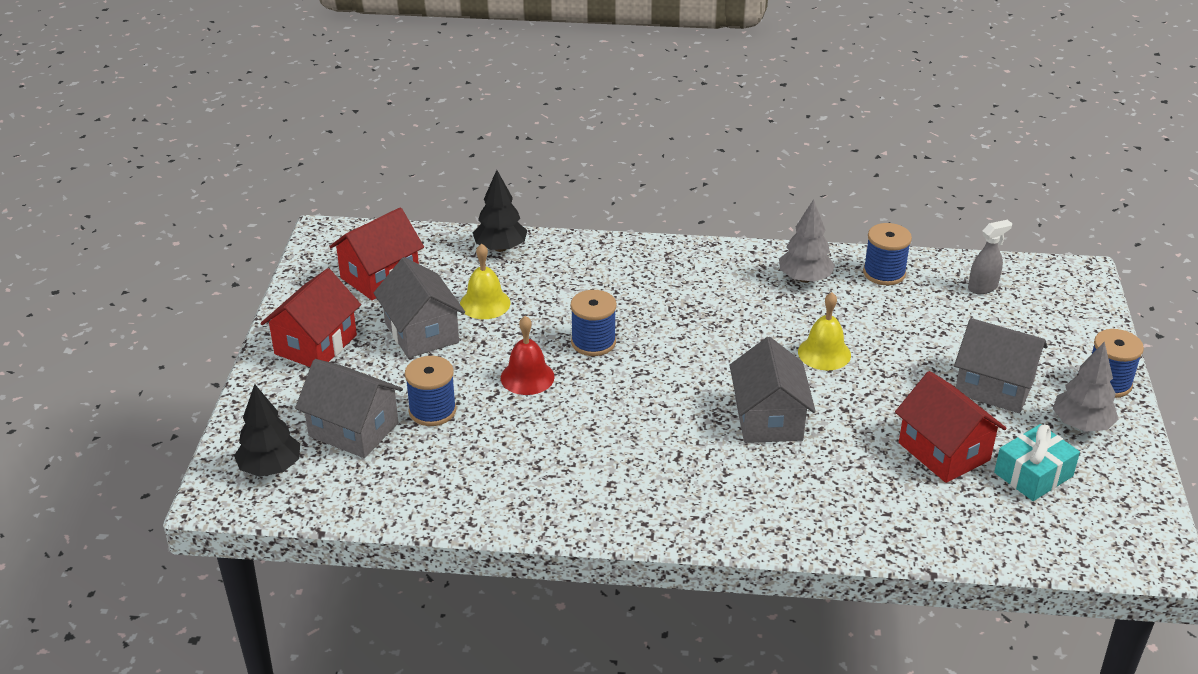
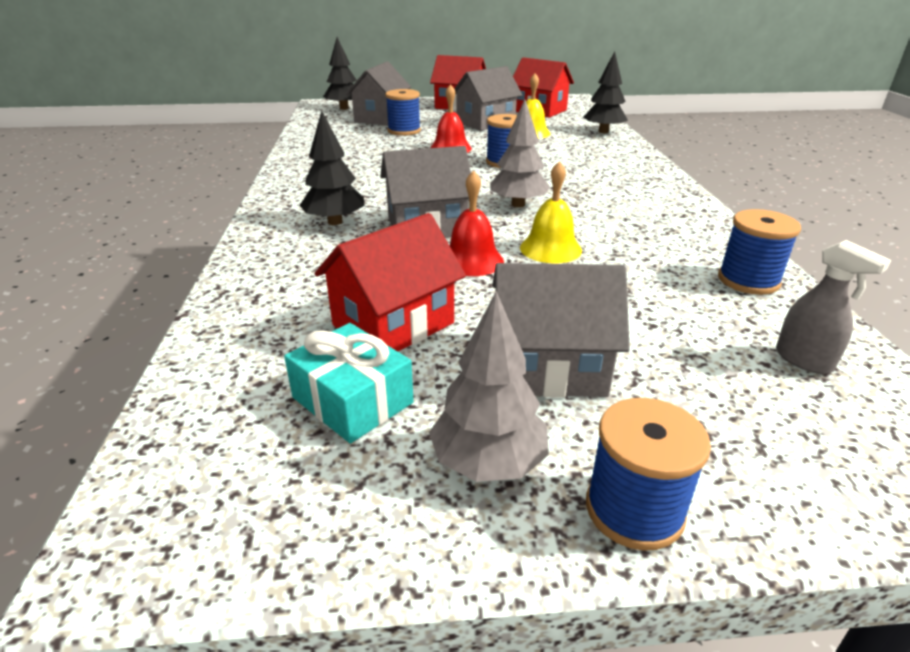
camera: 80 degrees right, 5 degrees down
grey tree [779,199,835,283] -> grey tree moved to [490,99,550,208]
grey house [954,318,1048,413] -> grey house turned 75 degrees clockwise [492,263,630,398]
none -> black tree [299,111,365,225]
none -> red bell [449,170,504,276]

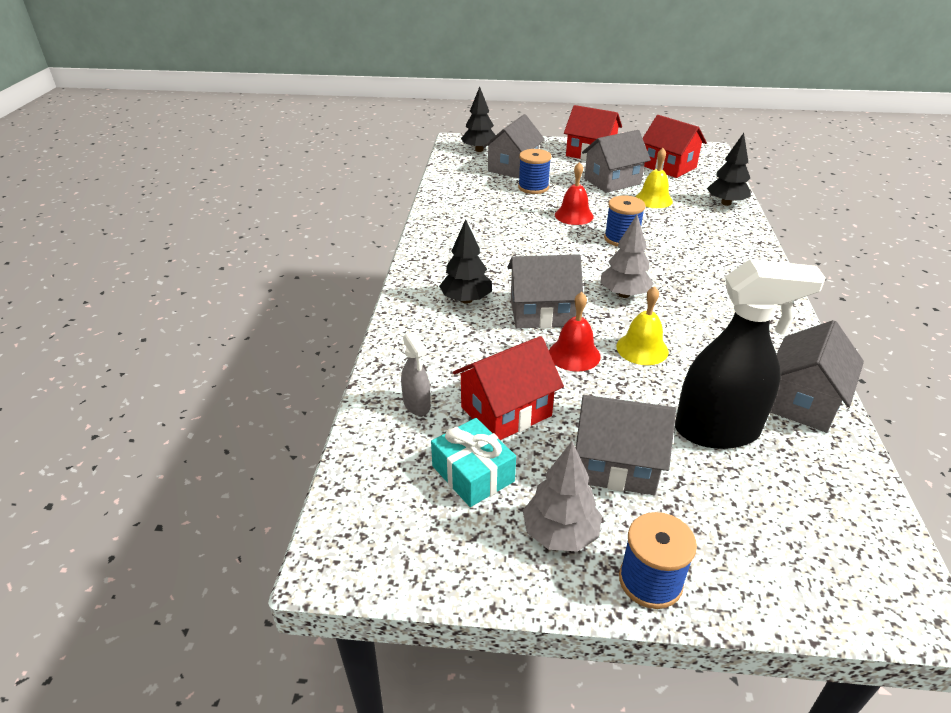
camera: 10 degrees right, 5 degrees up
blue spool [718,209,801,295] -> grey house [770,320,864,433]
grey spray bottle [776,240,891,374] -> grey spray bottle moved to [401,332,431,416]
none -> black spray bottle [675,259,826,449]

